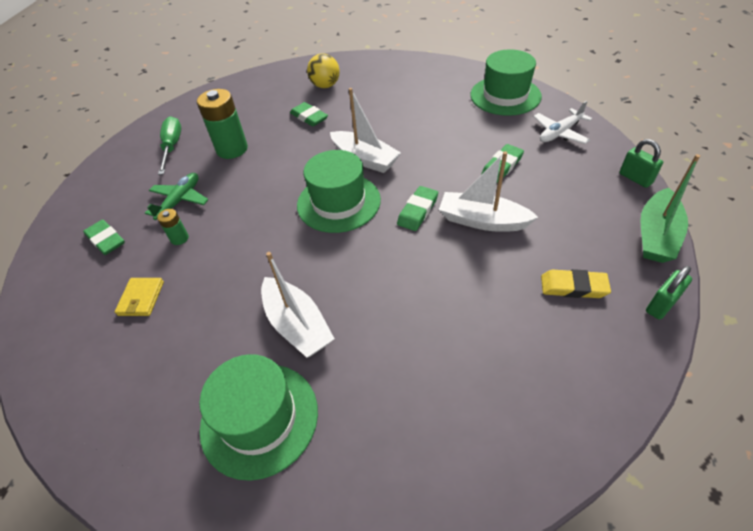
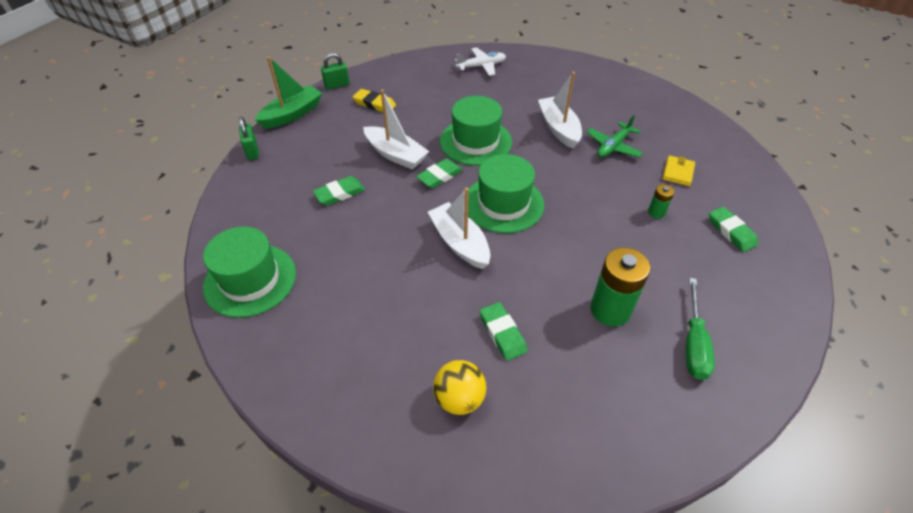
camera: 165 degrees left, 0 degrees up
green plane [145,173,209,220] -> green plane moved to [587,115,643,158]
green hat [199,354,318,481] -> green hat moved to [440,96,512,166]
white plane [533,101,592,144] -> white plane moved to [455,47,506,76]

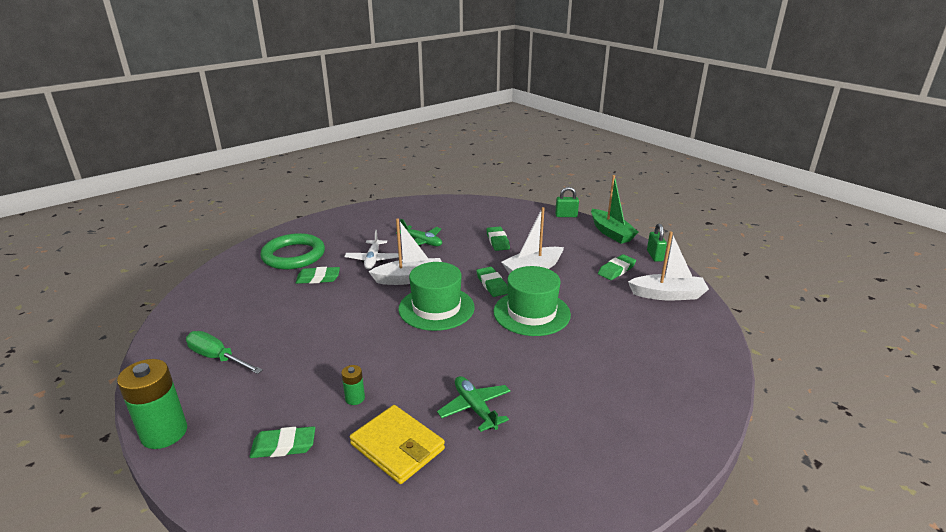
camera: 110 degrees right, 20 degrees down
green hat [203,227,296,318] -> none
yellow eraser [353,89,396,112] -> green eraser [598,254,636,280]
yellow ball [433,360,487,415] -> green ring [260,233,325,269]
white plane [455,47,506,76] -> white plane moved to [345,230,399,269]
white boat [538,72,582,149] -> white boat moved to [628,231,709,300]
green battery [590,247,651,326] -> green battery moved to [117,359,187,449]
yellow wallet [662,155,695,186] -> yellow wallet [350,405,445,484], size x1.67
none -> green plane [396,219,442,247]

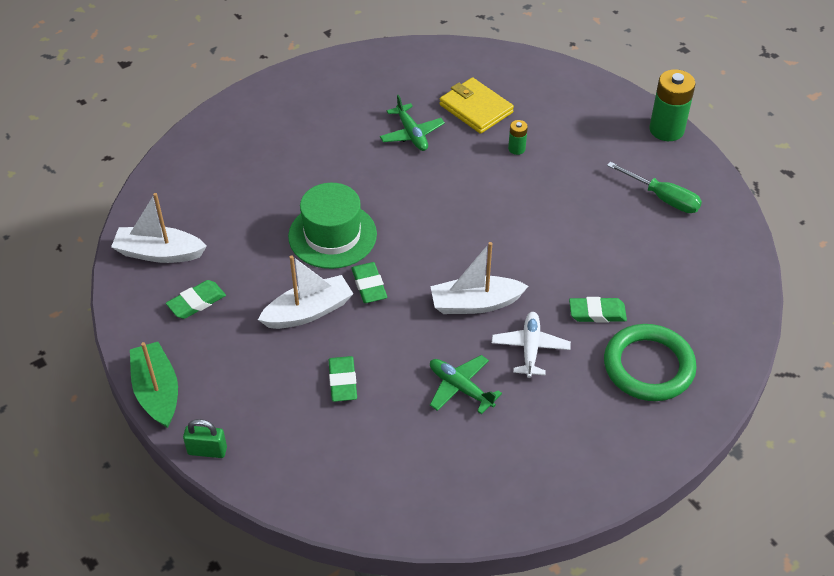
camera: 175 degrees left, 20 degrees up
green eraser [249,426,315,458] -> none
green hat [398,262,475,331] -> none
green padlock [647,223,667,262] -> none

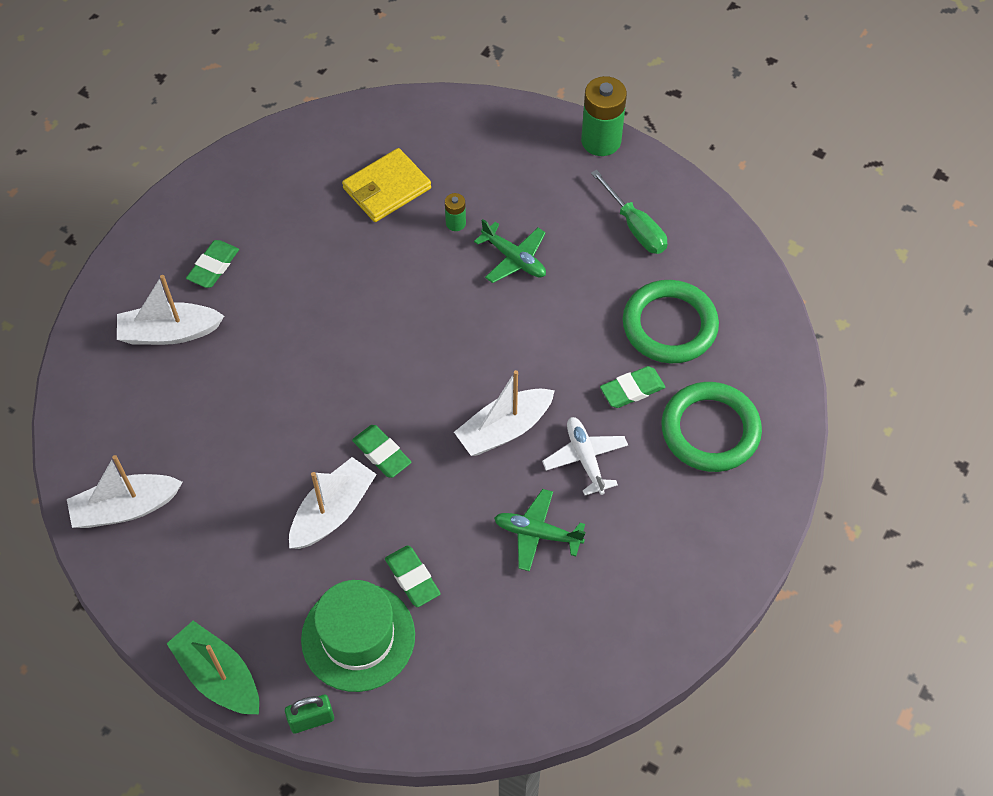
camera: 25 degrees left, 10 degrees up
green eraser [166,280,226,319] -> green eraser moved to [186,240,239,288]
green hat [288,183,377,269] -> green hat moved to [301,580,415,692]
green plane [380,95,445,151] -> green plane moved to [474,219,546,283]
yellow wallet [440,77,514,134] -> yellow wallet turned 60 degrees counterclockwise [342,148,431,222]
green screwdriver [607,162,702,213] -> green screwdriver turned 45 degrees clockwise [591,170,667,254]
none -> white boat [117,275,224,345]
none -> green ring [623,280,719,363]

